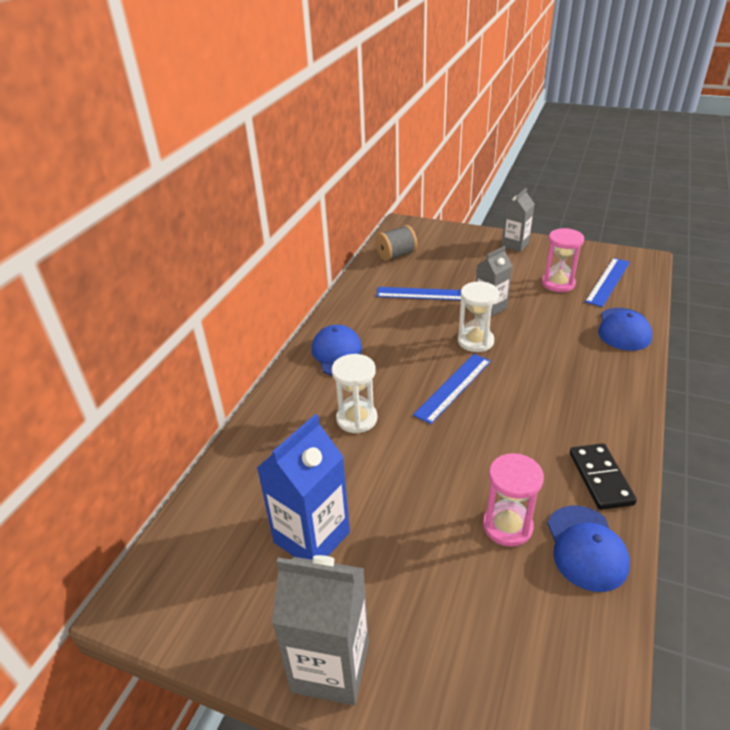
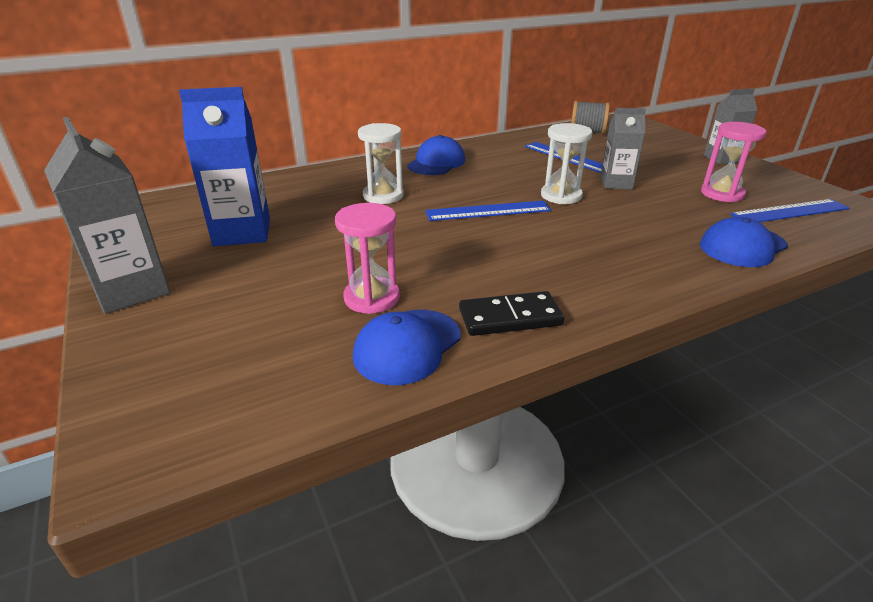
camera: 40 degrees right, 5 degrees down
black domino [570,443,637,510] -> black domino turned 45 degrees clockwise [459,291,564,336]

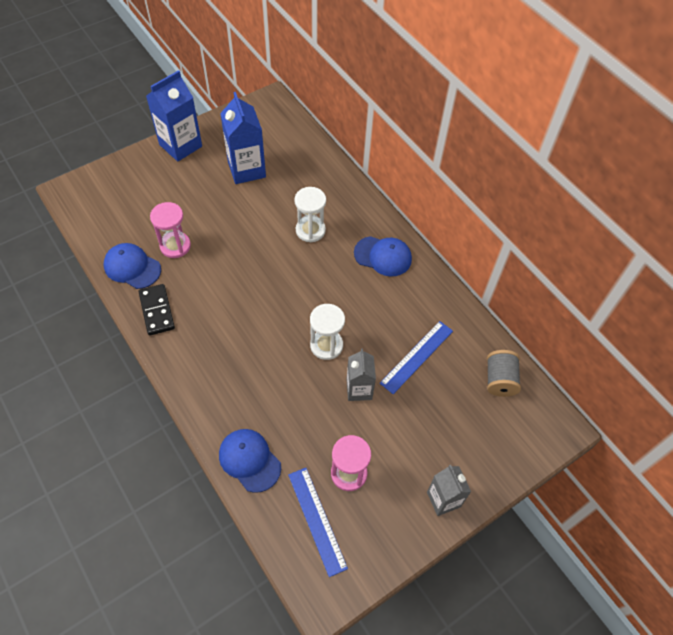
camera: 80 degrees right, 25 degrees up
grey carton [44,117,170,314] -> blue carton [146,70,202,161]
blue ruler [425,201,551,221] -> none

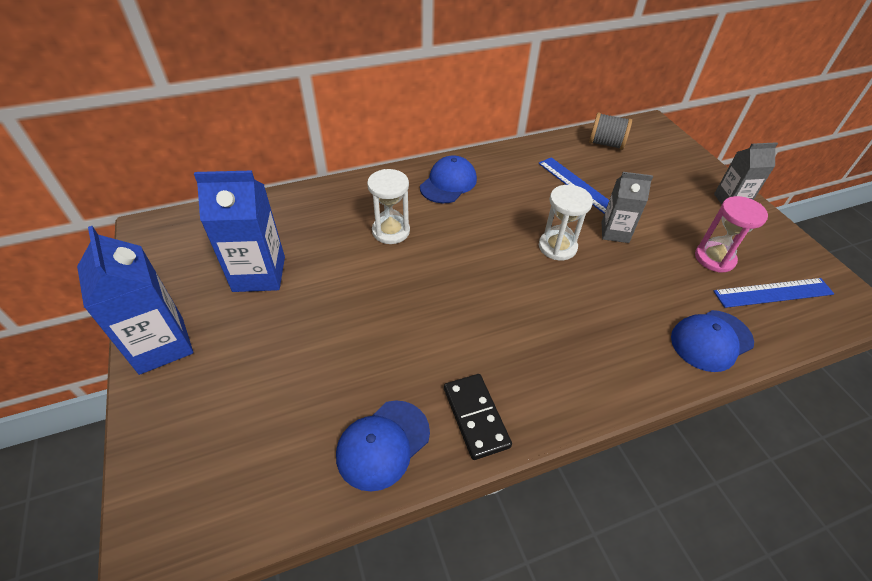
camera: 75 degrees left, 10 degrees down
black domino [139,284,175,336] -> black domino turned 75 degrees clockwise [444,374,512,460]
pink hourglass [150,202,191,258] -> none

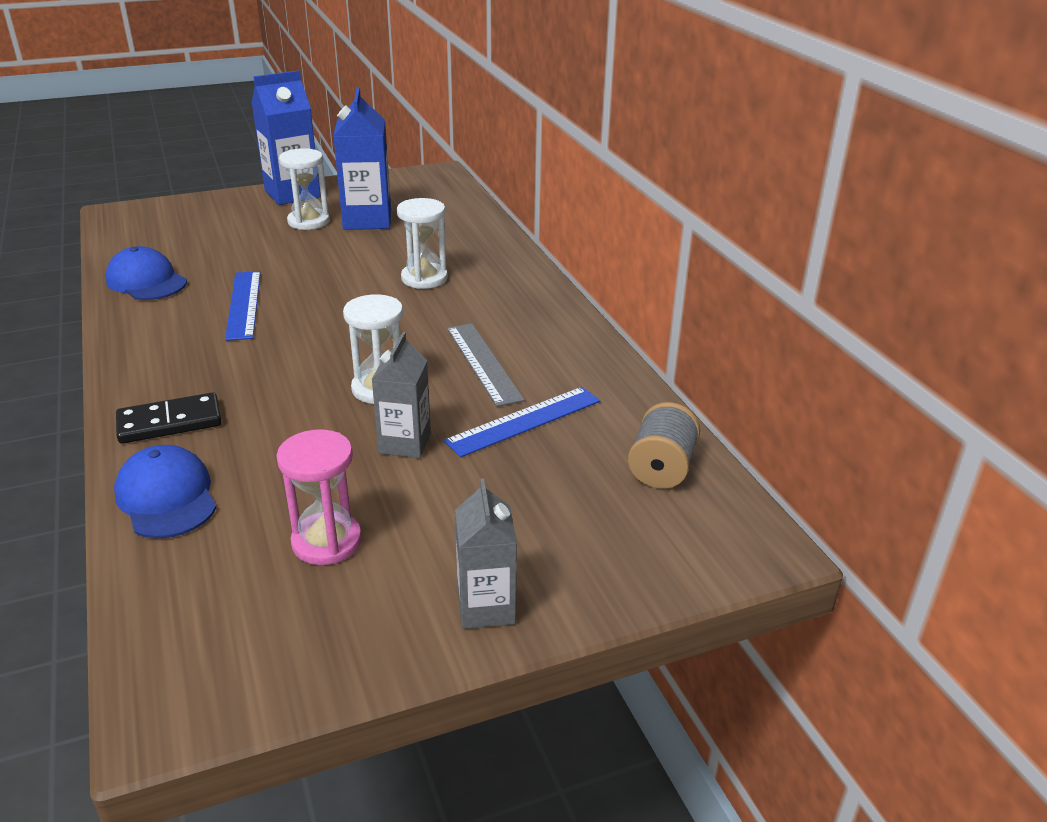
camera: 90 degrees right, 15 degrees down
blue cap [420,155,477,203] -> none
black domino [444,374,512,460] -> black domino moved to [116,392,222,444]
blue ruler [714,278,834,308] -> blue ruler moved to [225,271,261,341]
none -> white hourglass [279,148,330,230]
none -> grey ruler [447,323,524,407]

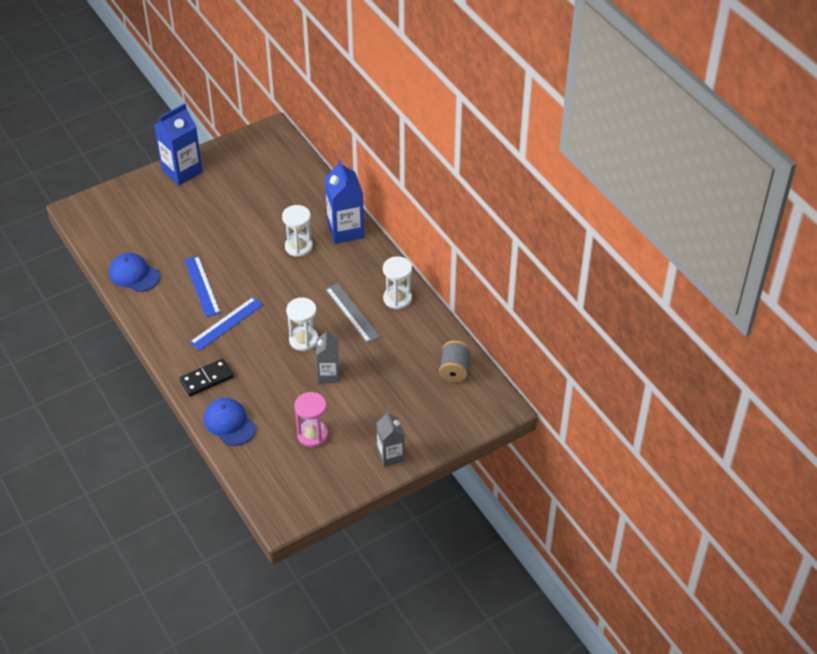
camera: 10 degrees left, 15 degrees up
white hourglass [279,148,330,230] -> white hourglass moved to [383,256,412,309]
blue carton [333,87,391,230] -> blue carton moved to [325,159,364,244]
blue ruler [444,387,600,457] -> blue ruler moved to [189,297,263,351]

